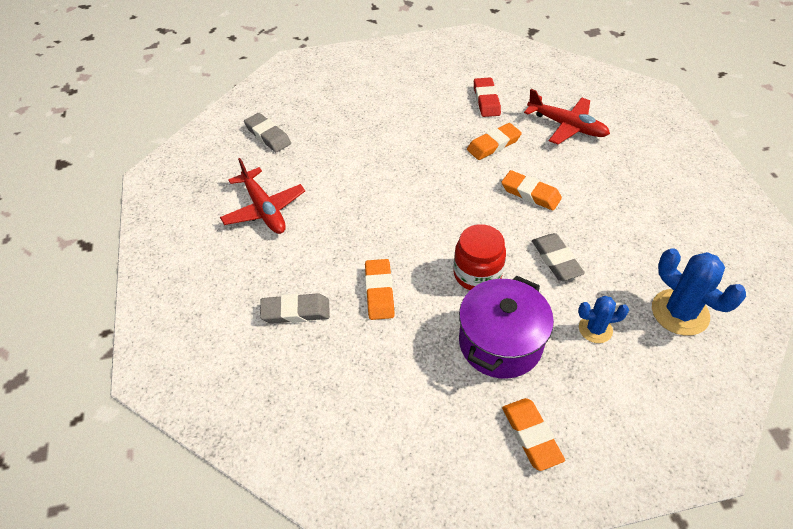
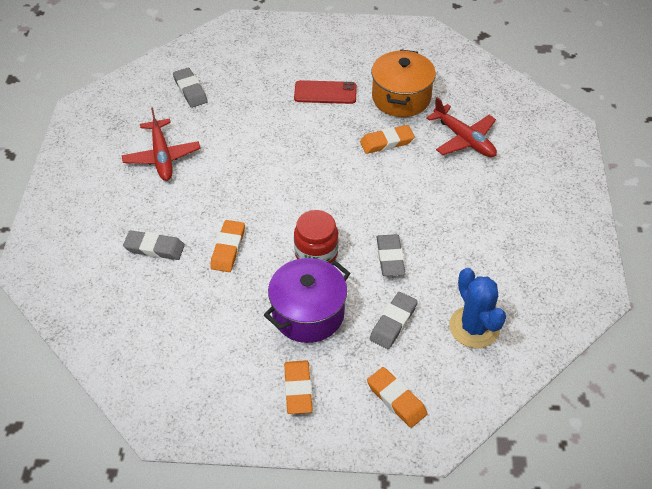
camera: 15 degrees right, 0 degrees up
red eraser [474,77,501,117] -> orange pot [371,50,436,117]
orange eraser [501,170,562,210] -> orange eraser moved to [367,367,427,428]
blue cactus [578,296,629,343] -> grey eraser [370,292,418,349]
none -> red phone [294,80,357,104]

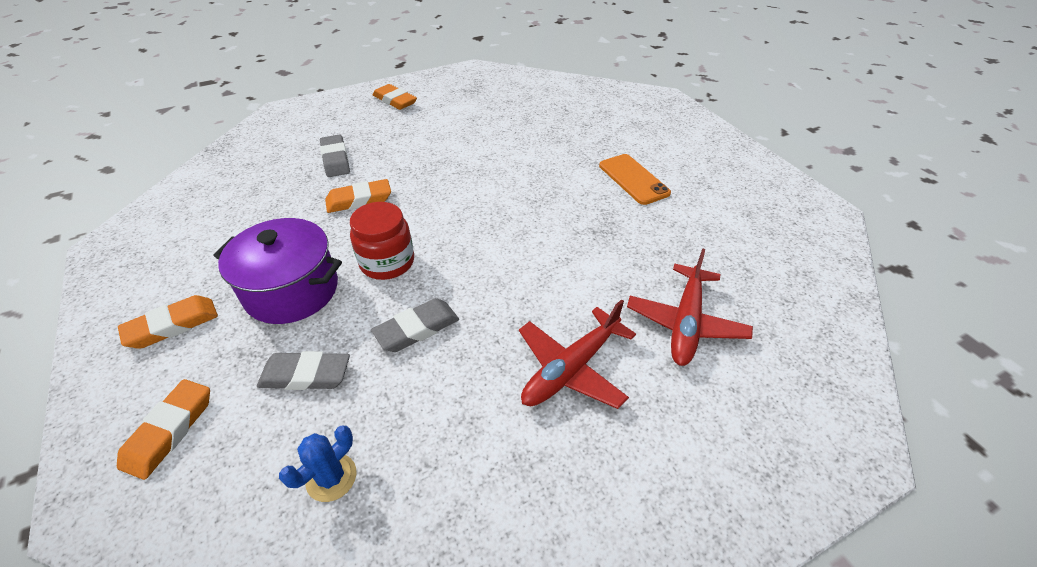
camera: 60 degrees right, 5 degrees down
red plane [122,108,200,181] -> red plane moved to [519,299,636,409]
grey eraser [173,68,208,108] -> none
red phone [294,80,357,104] -> orange phone [599,154,671,205]
orange eraser [360,125,415,154] -> orange eraser moved to [373,84,417,110]
orange pot [371,50,436,117] -> none
blue cactus [449,268,506,348] -> blue cactus [279,426,357,502], size x0.59

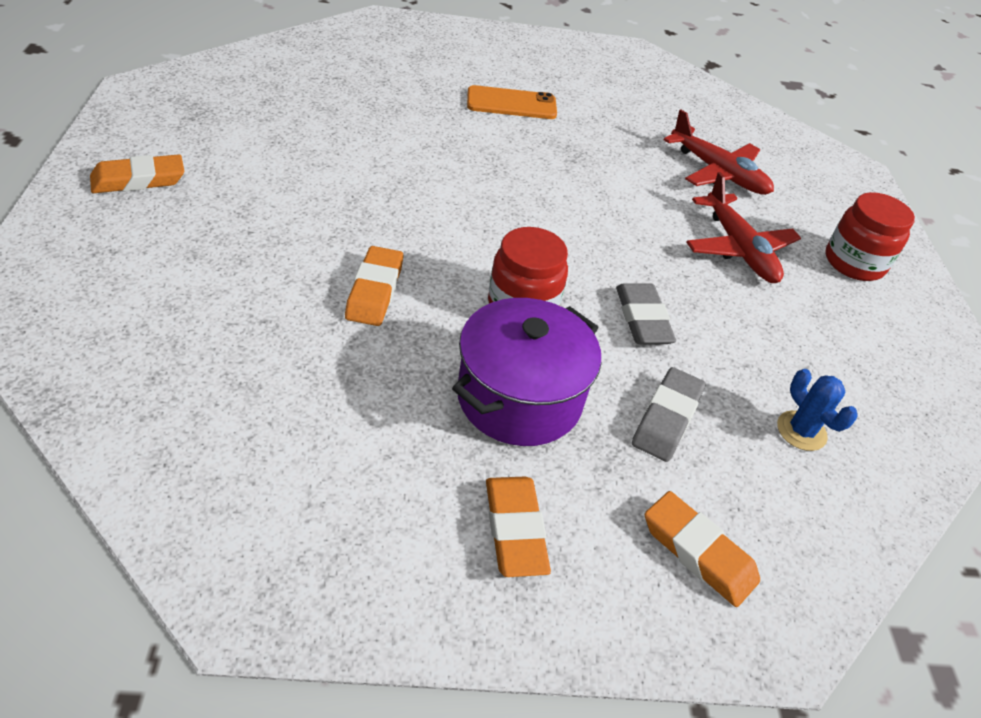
camera: 70 degrees left, 0 degrees up
grey eraser [320,134,350,177] -> none
none -> red jar [825,192,915,281]

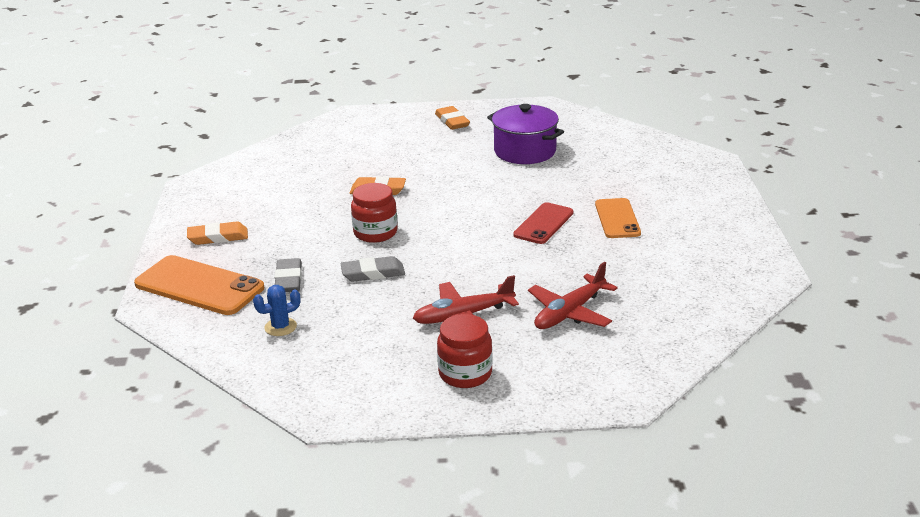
camera: 95 degrees right, 15 degrees down
purple pot [452,298,601,446] -> purple pot moved to [487,104,564,164]
grey eraser [632,367,706,462] -> grey eraser turned 60 degrees clockwise [274,258,302,292]
orange eraser [645,491,760,607] -> orange phone [134,255,264,315]
none -> red phone [513,202,573,244]

